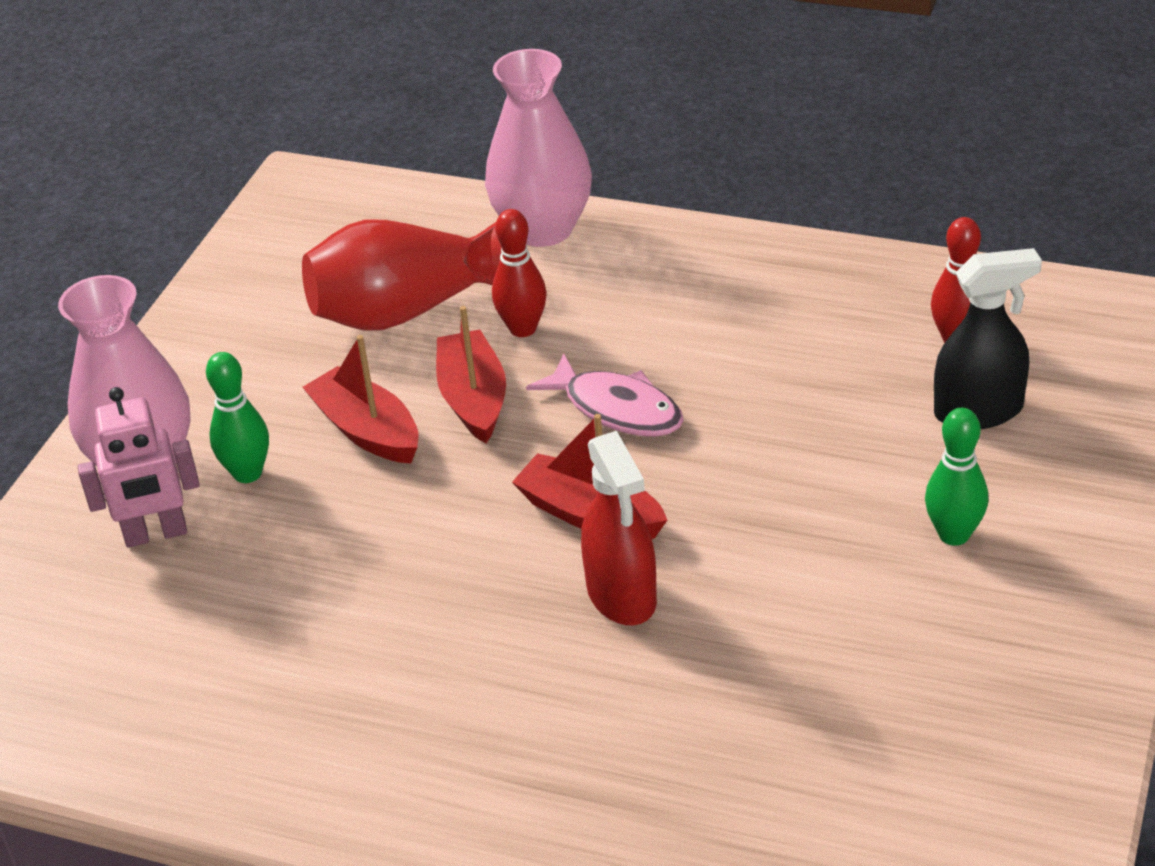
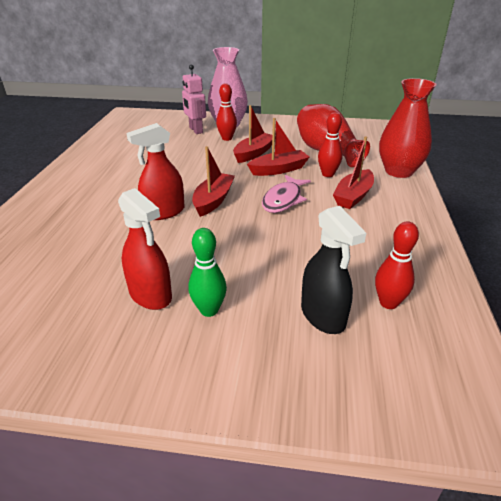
camera: 75 degrees right, 5 degrees down
green bowling pin [206,352,269,483] -> red bowling pin [216,83,237,141]
pink vase [485,49,592,247] -> red vase [379,78,436,178]
none -> red spray bottle [118,188,172,310]
none -> red boat [333,136,374,209]

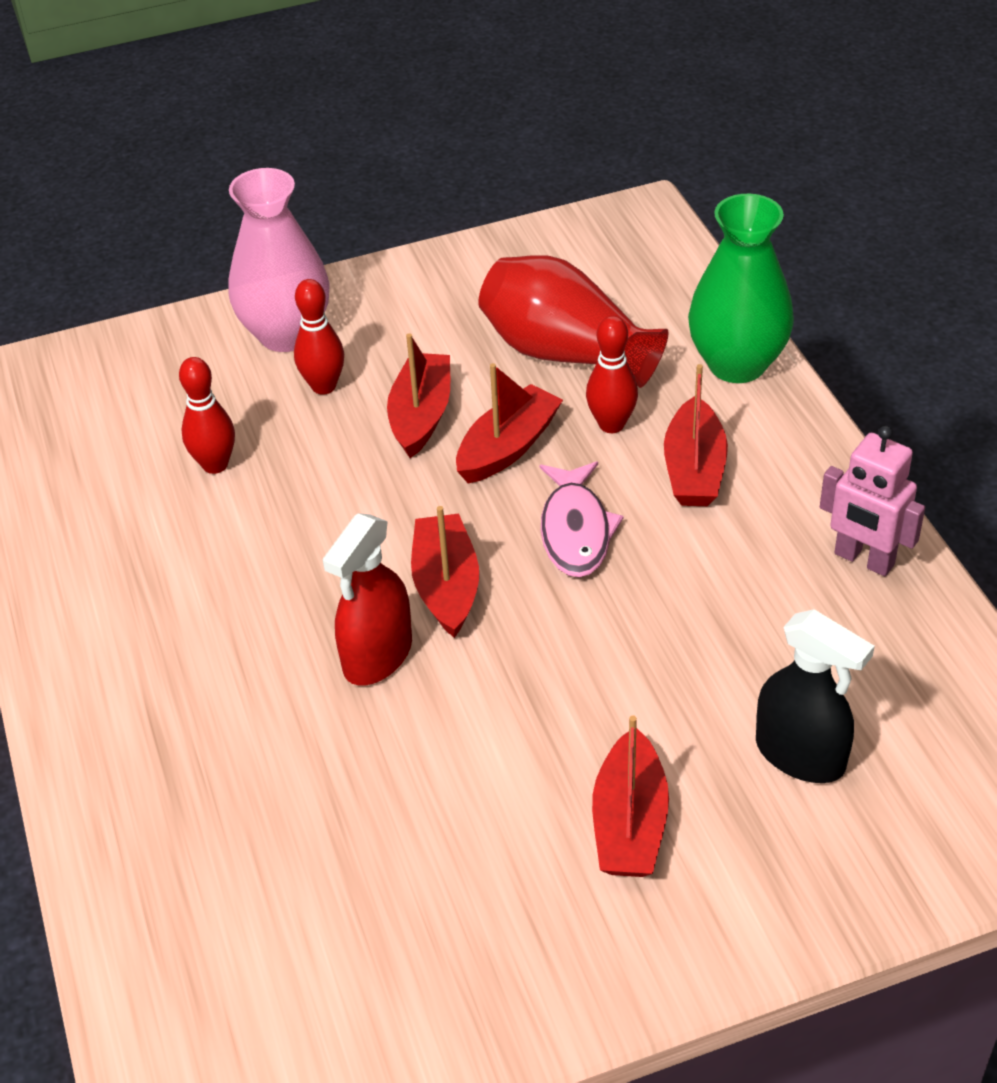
camera: 25 degrees left, 10 degrees up
red spray bottle [118,188,172,310] -> none
pink robot [182,64,206,134] -> pink robot moved to [820,426,925,576]
green bowling pin [188,228,227,317] -> red boat [592,715,669,877]
red bowling pin [375,221,419,309] -> red bowling pin moved to [179,357,235,474]
red vase [379,78,436,178] -> green vase [688,194,794,383]

